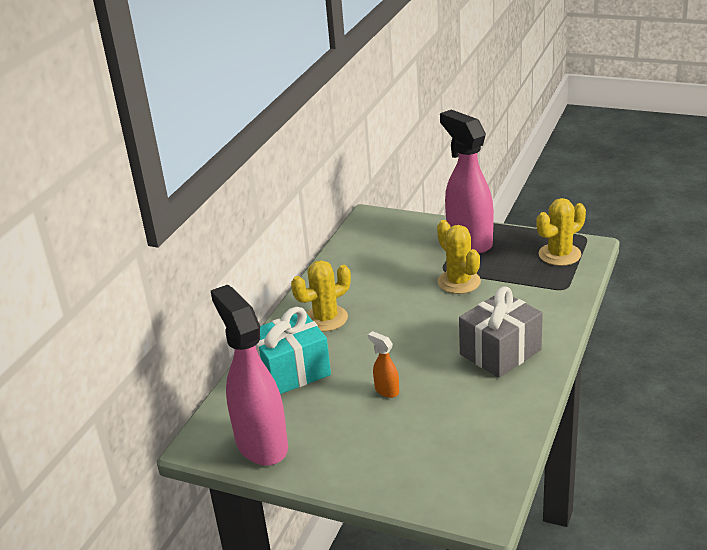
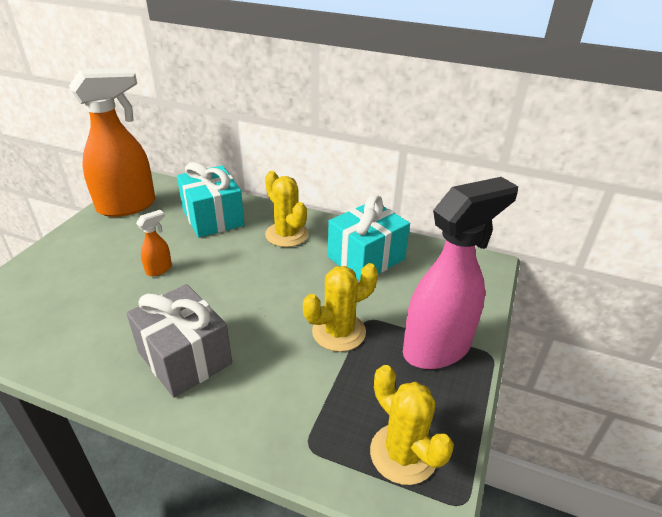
camera: 85 degrees right, 5 degrees up
pink spray bottle [211,285,288,466] -> orange spray bottle [69,68,156,217]
none -> turquoise gift [328,195,410,281]

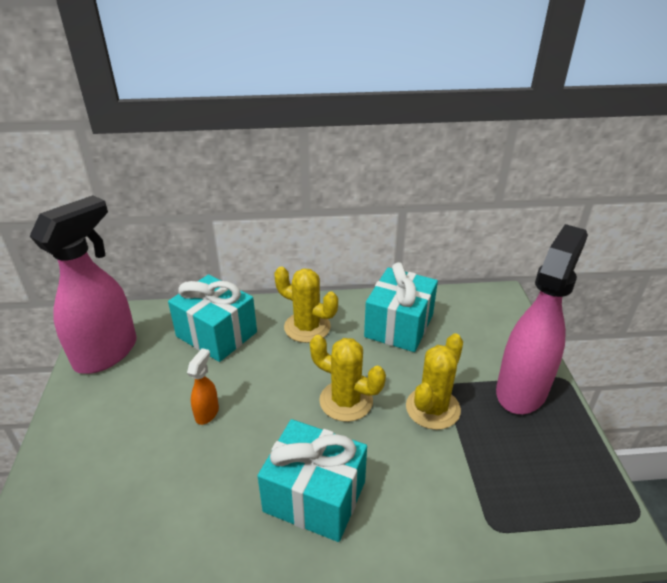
camera: 25 degrees left, 0 degrees up
orange spray bottle [69,68,156,217] -> pink spray bottle [29,195,137,374]
grey gift [126,284,232,398] -> turquoise gift [258,419,367,542]
yellow cactus [370,365,454,485] -> yellow cactus moved to [310,335,386,422]

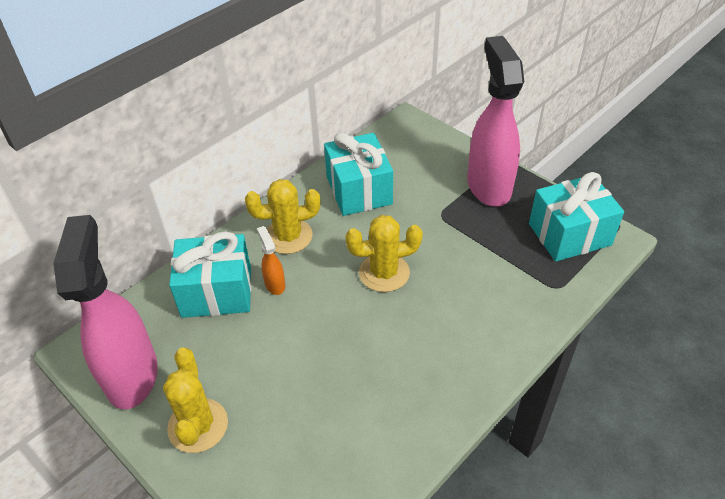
camera: 40 degrees left, 10 degrees up
orange spray bottle [187,348,219,425] -> orange spray bottle moved to [257,226,285,295]
turquoise gift [258,419,367,542] -> turquoise gift moved to [529,172,624,262]
yellow cactus [406,334,463,430] -> yellow cactus moved to [163,347,228,453]

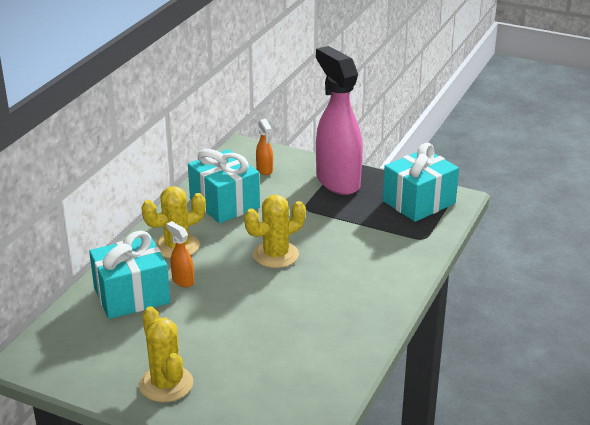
camera: 20 degrees left, 15 degrees down
pink spray bottle [53,215,158,409] -> none
none -> orange spray bottle [256,119,273,175]

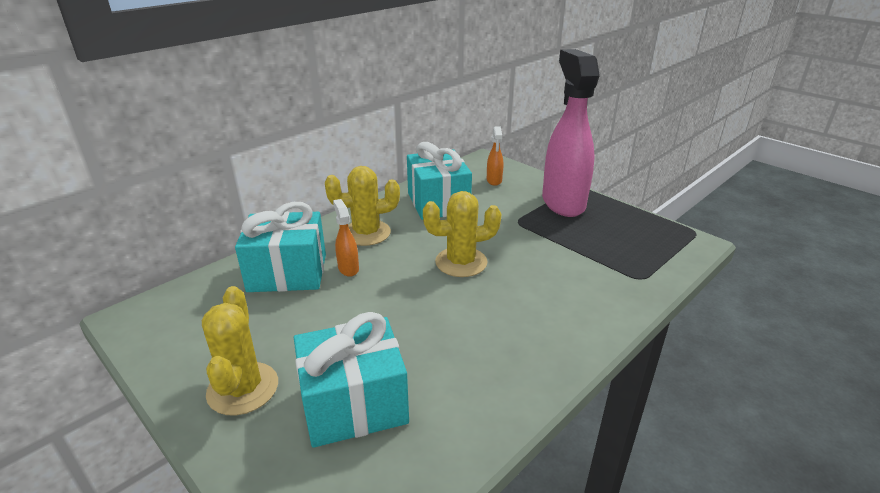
camera: 20 degrees right, 0 degrees up
turquoise gift [383,143,459,222] -> turquoise gift moved to [294,312,409,448]

